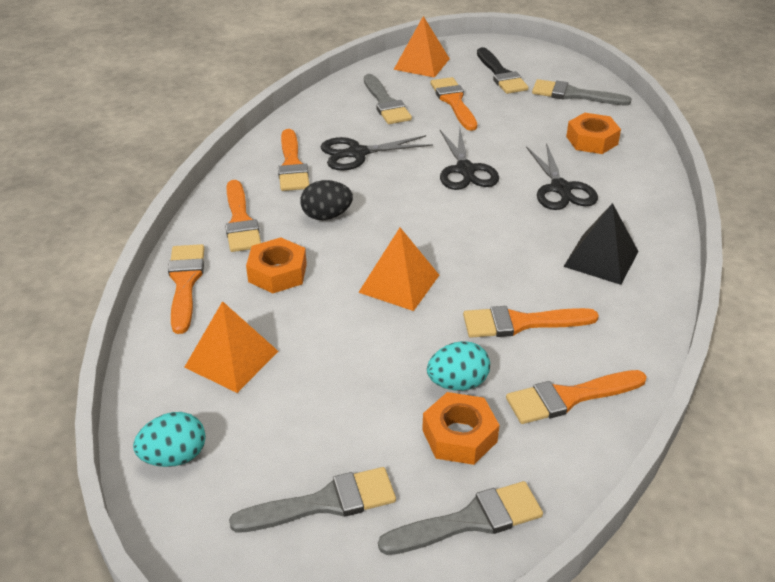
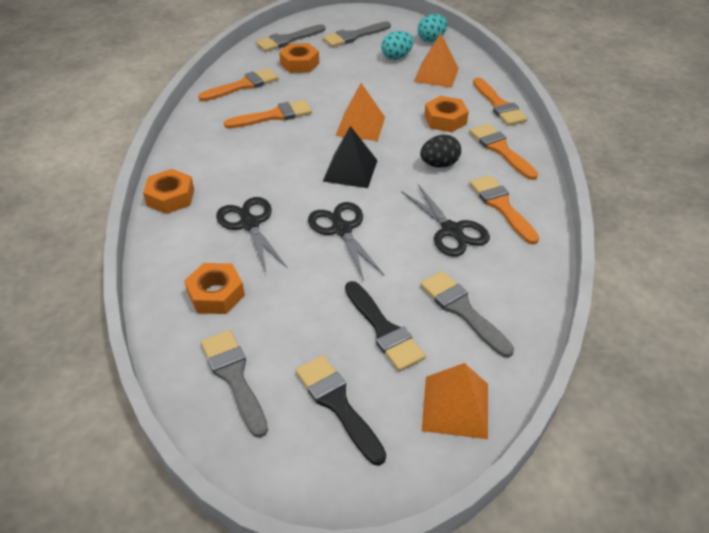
camera: 165 degrees right, 5 degrees up
black scissors [321,135,433,170] -> black scissors turned 90 degrees clockwise [401,184,490,257]
turquoise egg [427,341,490,391] -> turquoise egg moved to [381,31,414,60]
orange brush [430,77,477,131] -> black brush [345,281,426,371]
grey brush [532,79,632,106] -> grey brush turned 120 degrees counterclockwise [201,330,268,438]
black pyramid [563,203,639,285] -> black pyramid moved to [323,126,378,188]
none -> orange nut [143,169,194,214]

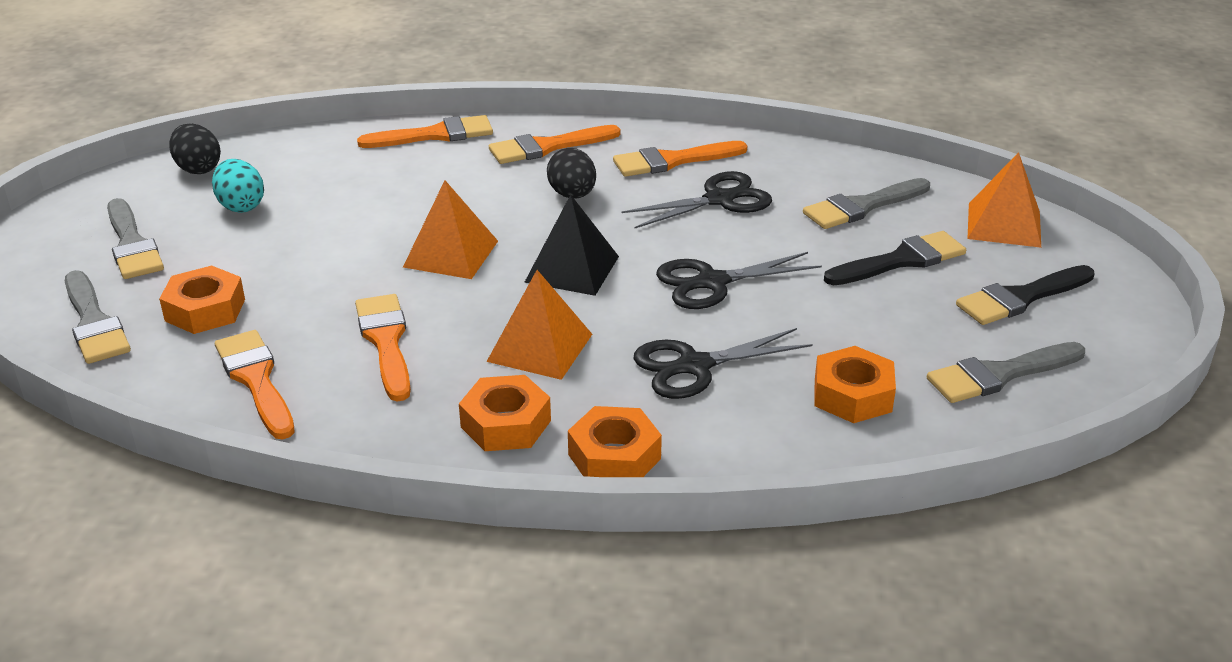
camera: 85 degrees left, 10 degrees down
orange pyramid [414,33,459,88] -> orange pyramid moved to [487,270,592,380]
turquoise egg [418,14,448,42] -> black egg [169,123,221,174]
orange nut [424,96,469,132] -> orange nut moved to [459,375,551,451]

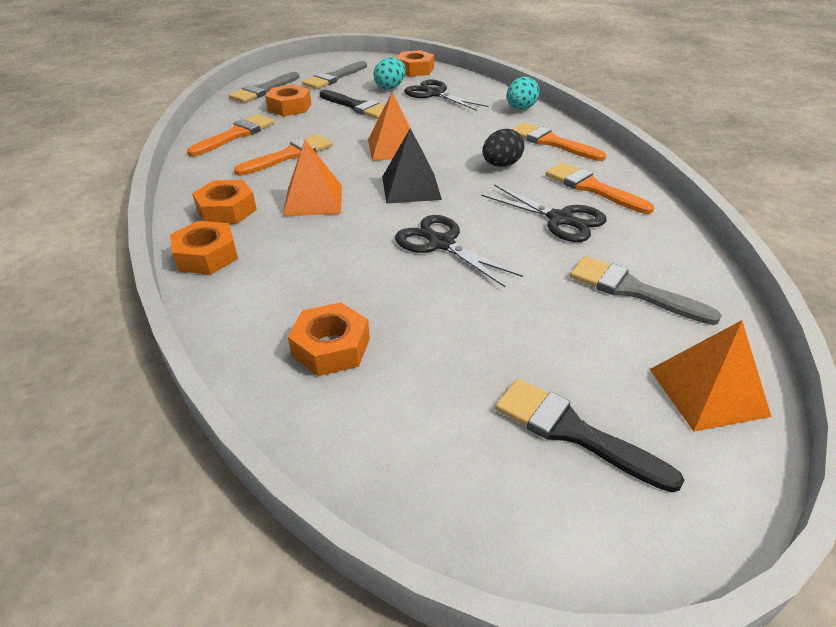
camera: 65 degrees right, 5 degrees up
black egg [169,123,221,174] -> orange nut [396,50,434,77]
orange brush [357,115,493,148] -> turquoise egg [507,77,540,110]
black scissors [633,328,813,399] -> black scissors moved to [404,80,489,111]
black brush [824,231,966,285] -> black brush moved to [320,90,385,119]
grey brush [927,342,1085,403] -> none

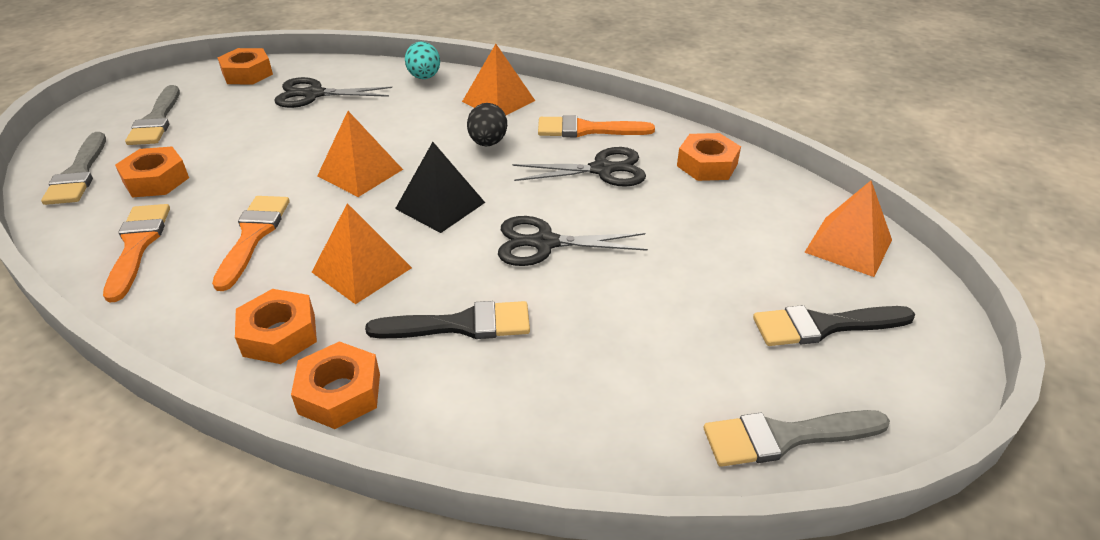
camera: 45 degrees left, 0 degrees up
orange nut [288,302,370,376] -> orange nut moved to [677,133,741,181]
black brush [320,90,385,119] -> black brush moved to [365,301,530,339]
turquoise egg [373,58,406,90] -> none
orange brush [512,122,606,161] -> orange pyramid [462,44,535,115]
grey brush [570,256,722,325] -> grey brush moved to [704,410,890,467]

